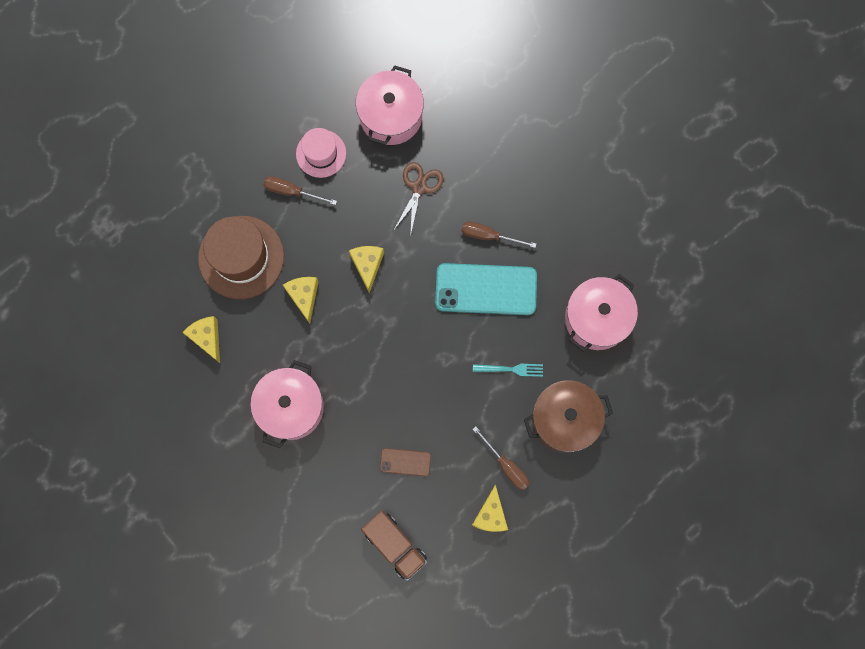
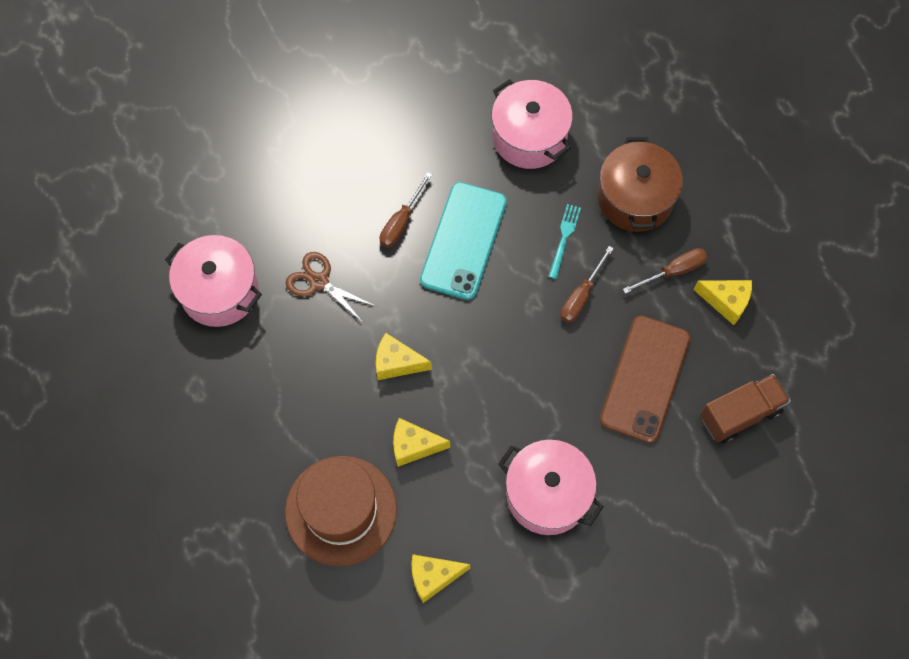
camera: 75 degrees left, 10 degrees down
brown screwdriver [263,176,337,205] -> brown screwdriver moved to [560,246,614,323]
pink hat [296,128,346,178] -> none
brown phone [380,448,431,476] -> brown phone [600,316,690,443], size x2.07

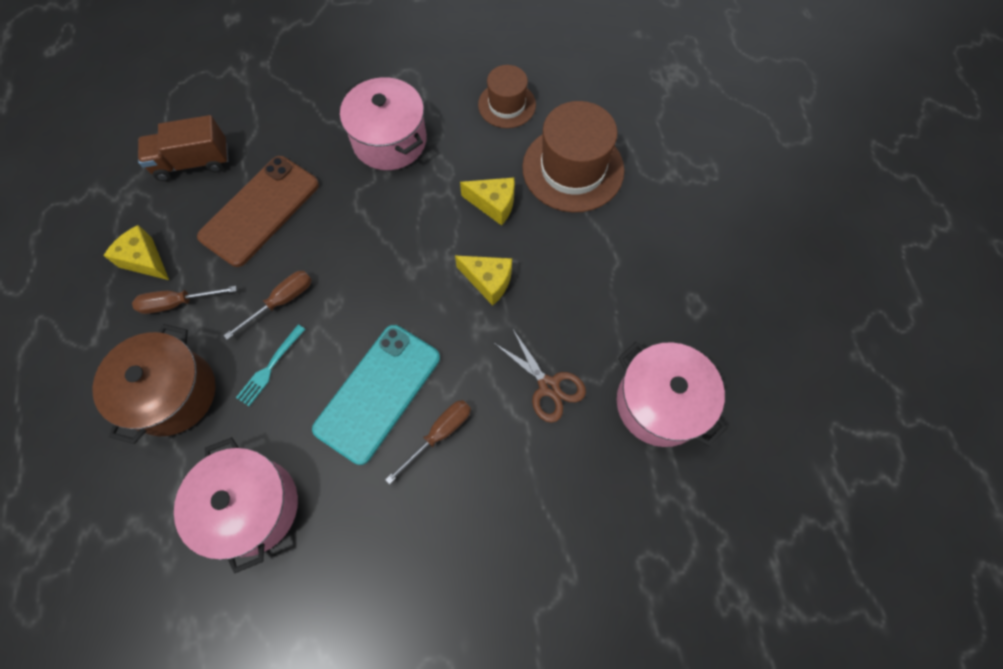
camera: 165 degrees left, 0 degrees up
yellow cheese [411,554,470,603] -> brown hat [478,65,536,128]

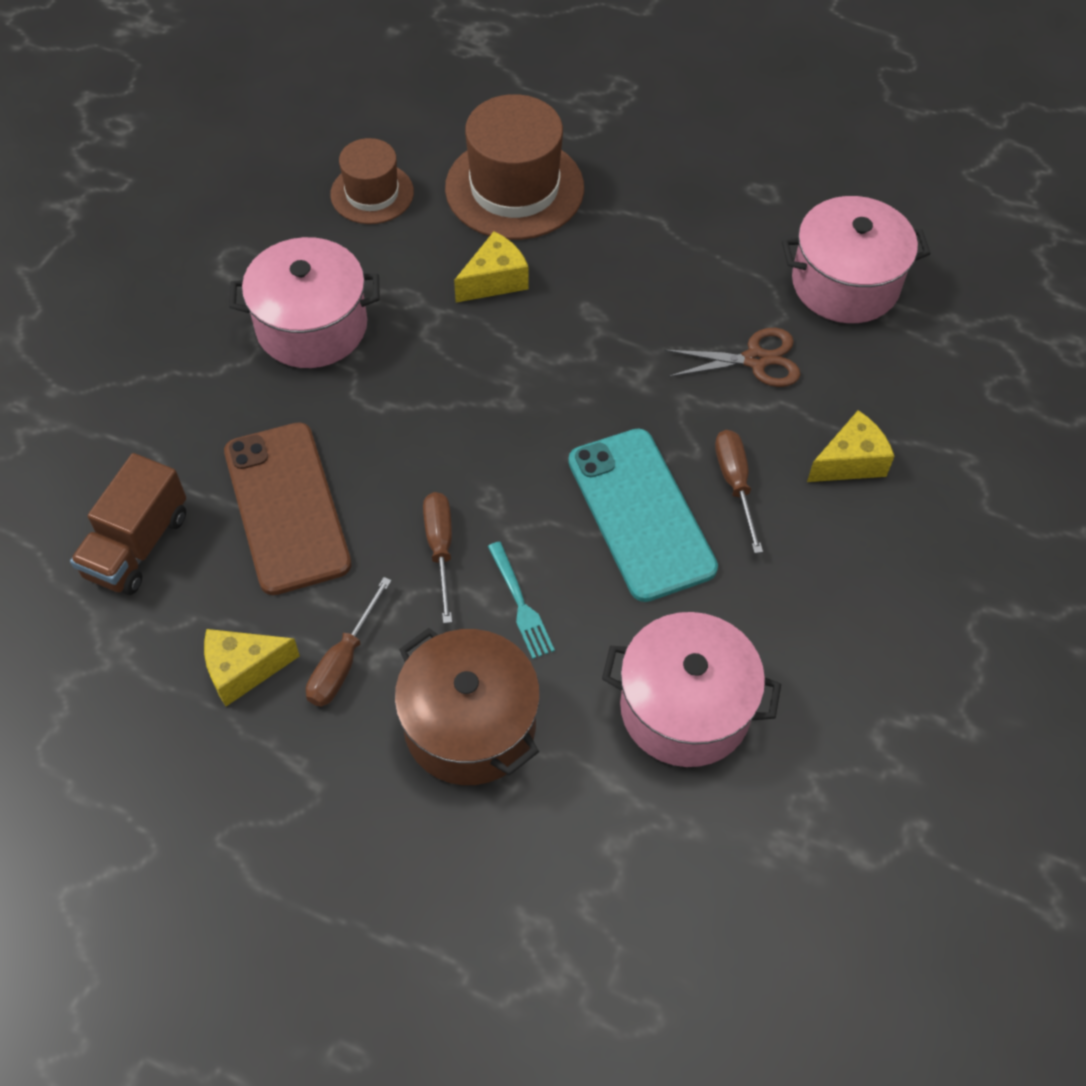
camera: 55 degrees left, 10 degrees down
yellow cheese [455,256,512,306] -> yellow cheese moved to [807,410,894,482]

